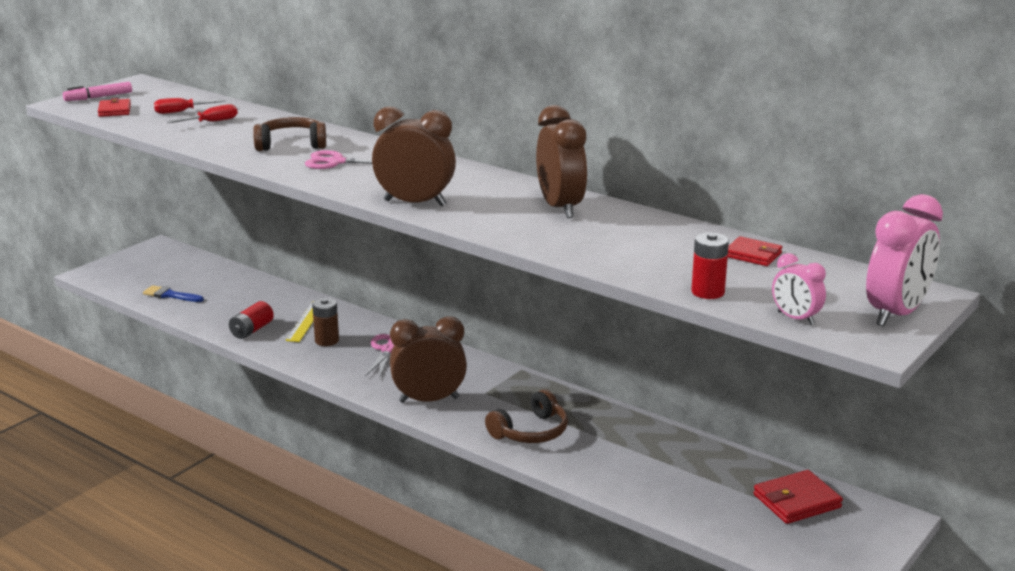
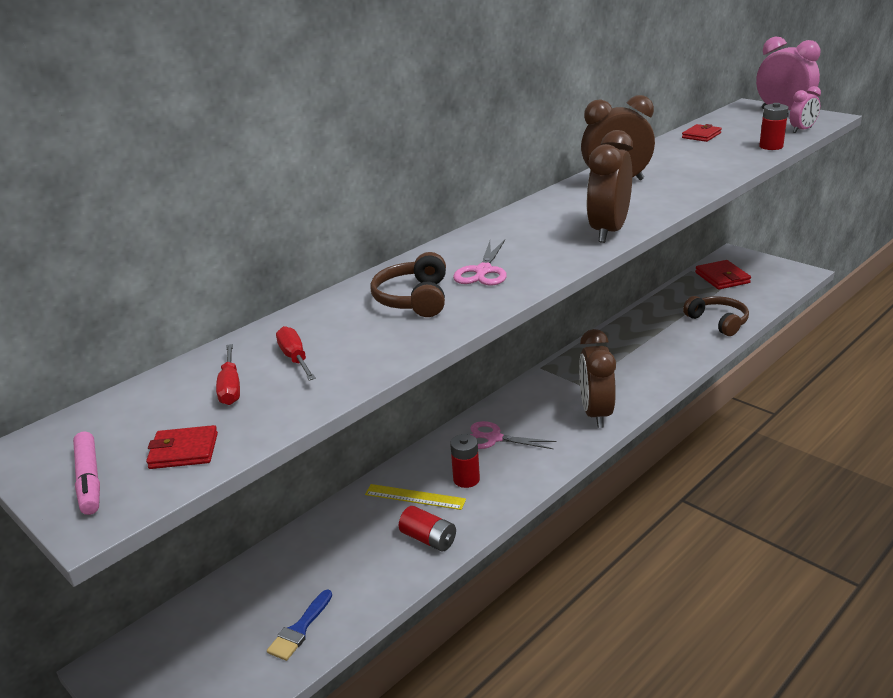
camera: 80 degrees left, 5 degrees up
brown battery [312,298,339,346] -> red battery [450,434,480,488]
brown headphones [485,389,568,443] -> brown headphones moved to [683,296,749,336]

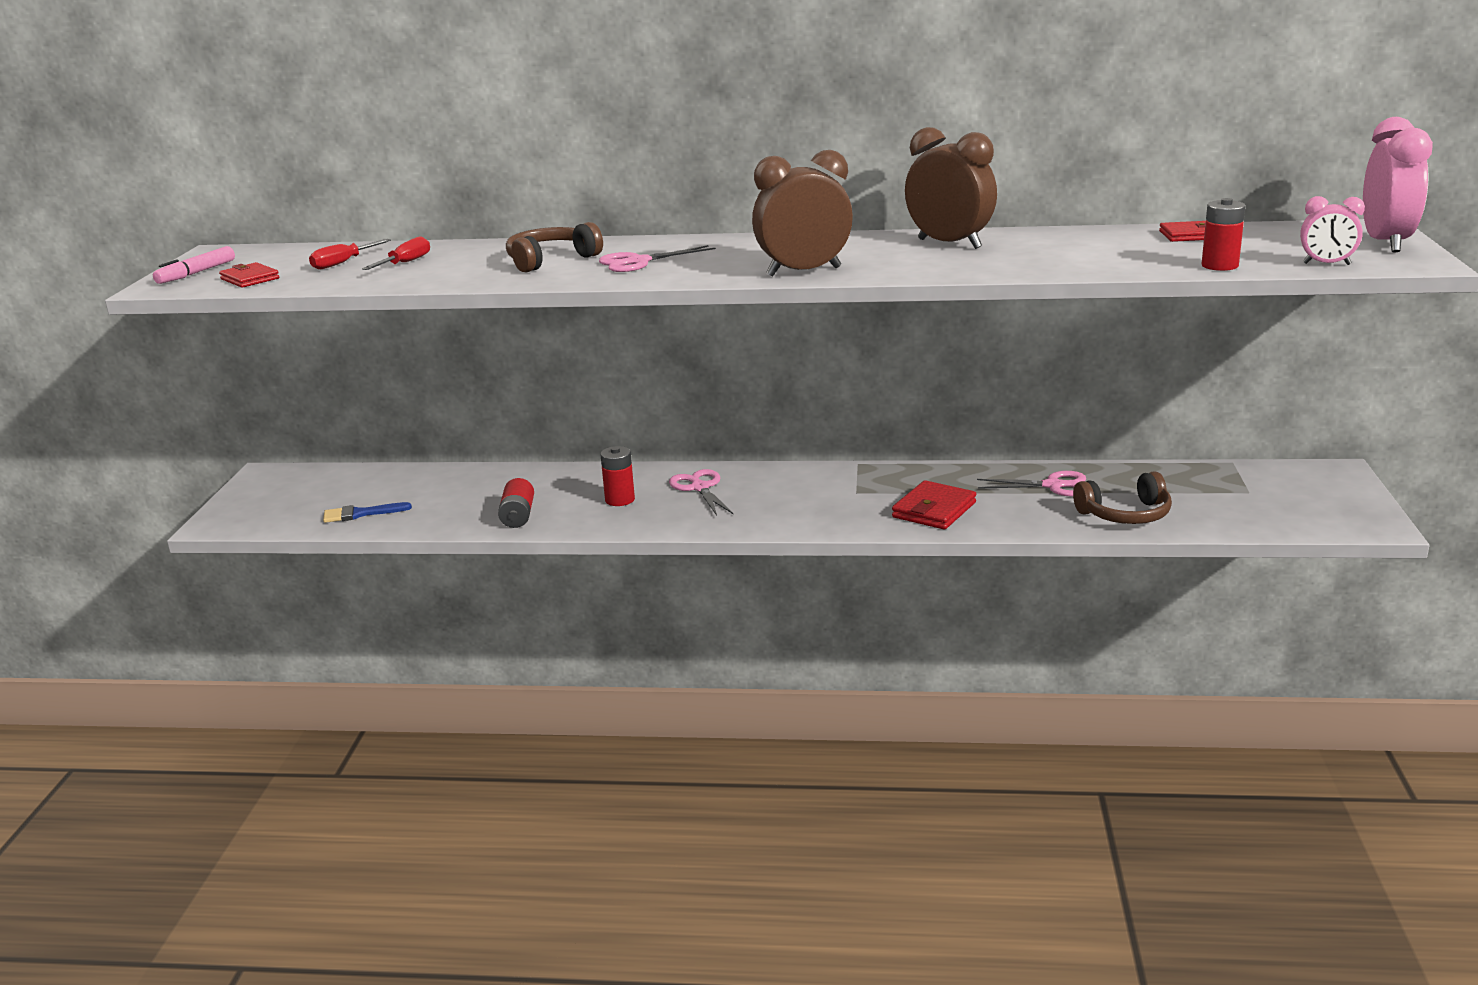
camera: 50 degrees right, 5 degrees down
yellow ruler [365,484,466,510] -> none
brown clock [579,329,616,428] -> none
brown headphones [683,296,749,336] -> brown headphones turned 60 degrees clockwise [1073,472,1172,524]
red wallet [695,260,751,290] -> red wallet moved to [892,480,976,529]
none -> pink scissors [977,471,1086,497]

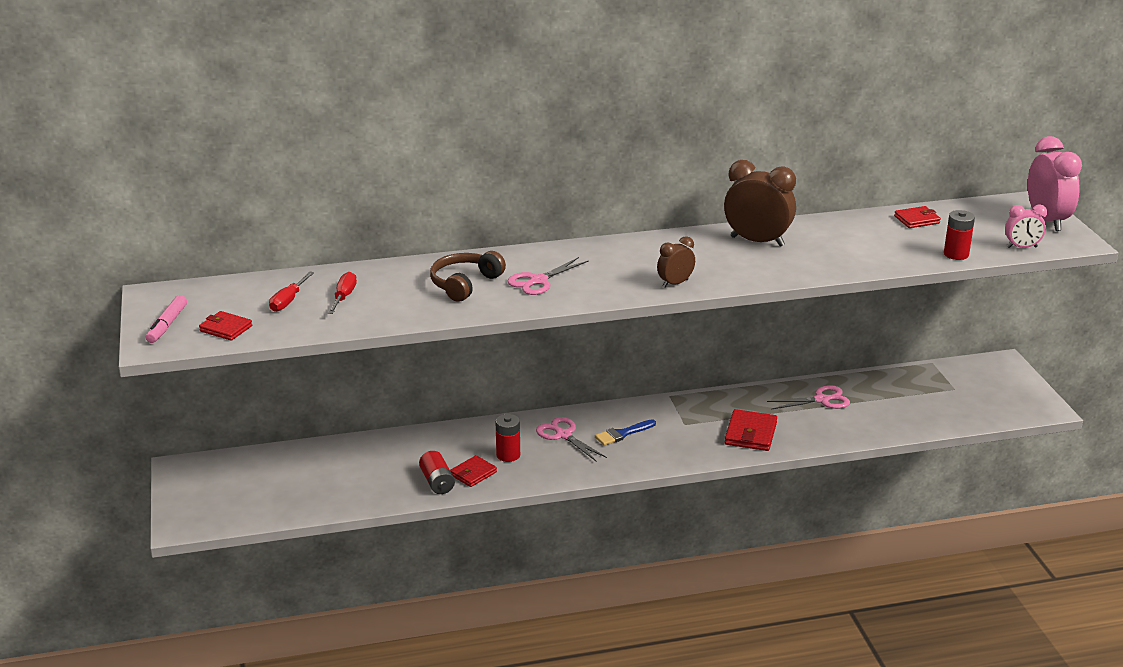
camera: 20 degrees left, 5 degrees up
blue brush [323,502,412,523] -> blue brush moved to [595,419,656,446]
brown clock [752,150,853,277] -> brown clock [657,236,695,288], size x0.55
brown headphones [1073,472,1172,524] -> none
none -> red wallet [450,455,497,487]

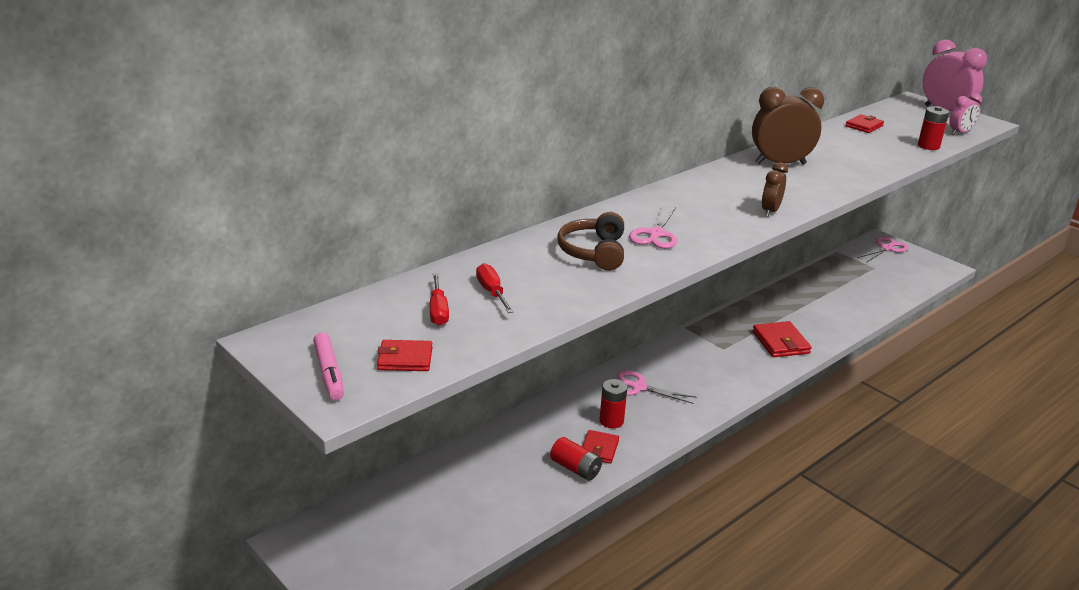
camera: 30 degrees left, 0 degrees up
blue brush [595,419,656,446] -> none
pink scissors [767,385,850,410] -> pink scissors moved to [858,237,908,263]

